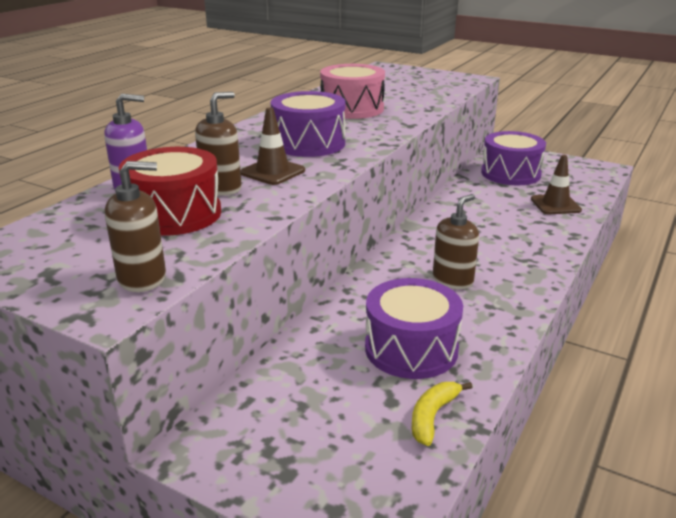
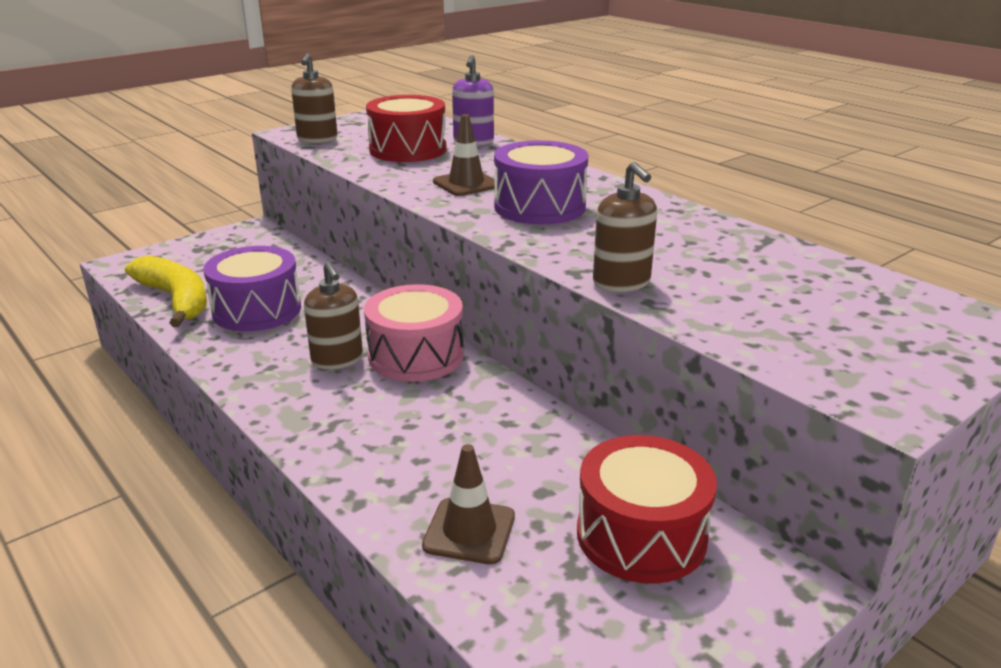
camera: 110 degrees right, 0 degrees up
brown soap dispenser [195,92,242,196] -> brown soap dispenser moved to [593,162,657,292]
pink drum [320,64,385,119] -> pink drum moved to [364,284,464,382]
yellow banana [412,382,473,446] -> yellow banana [125,255,207,327], size x1.84
purple drum [481,131,546,185] -> red drum [577,435,717,584]

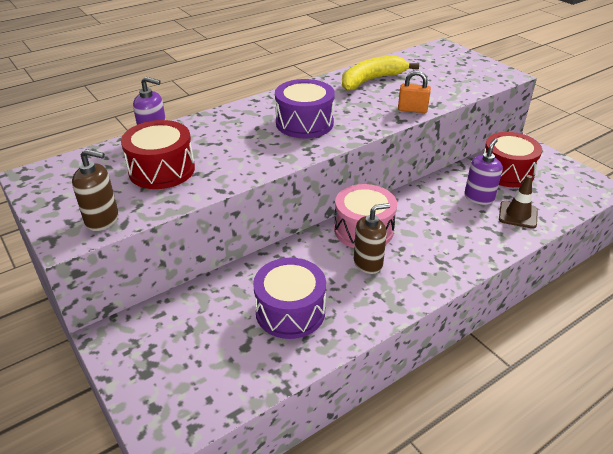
camera: 85 degrees left, 10 degrees up
yellow banana [125,255,207,327] -> yellow banana moved to [342,56,419,91]
brown traffic cone [433,114,498,196] -> none
brown soap dispenser [593,162,657,292] -> orange padlock [398,70,431,113]
none -> purple soap dispenser [464,138,503,205]

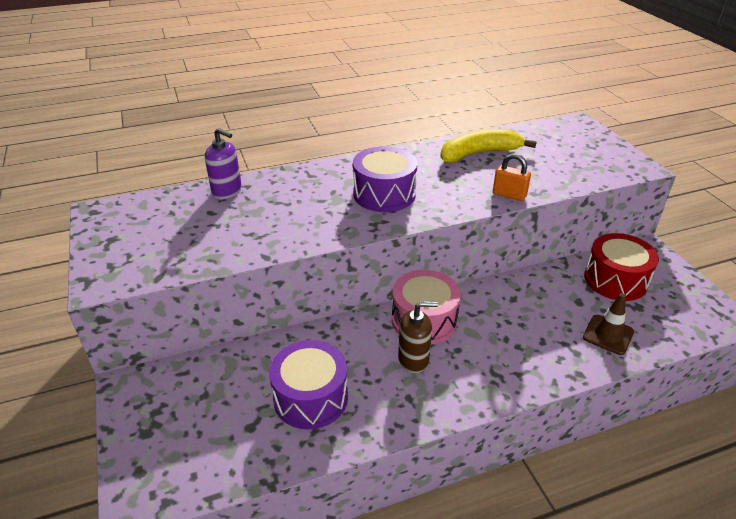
camera: 15 degrees right, 0 degrees up
brown soap dispenser [72,149,118,231] -> none
red drum [121,120,195,189] -> none
purple soap dispenser [464,138,503,205] -> none

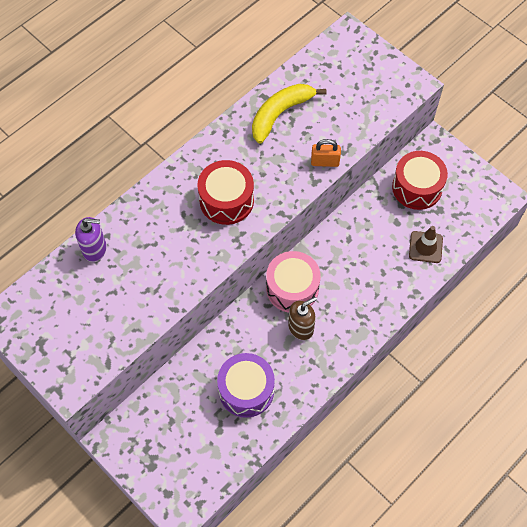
camera: 25 degrees left, 25 degrees up
purple drum [353,146,417,212] -> red drum [197,160,254,225]

